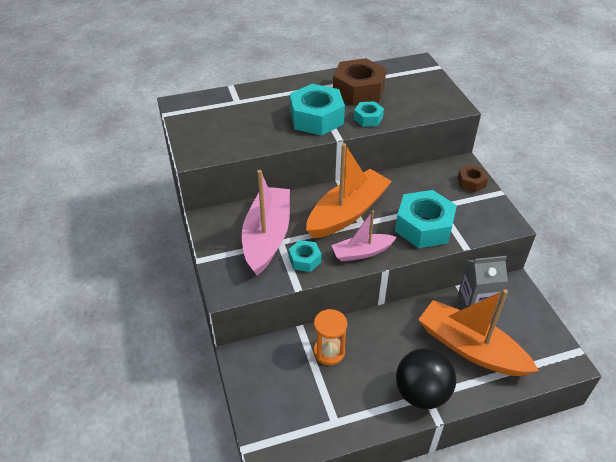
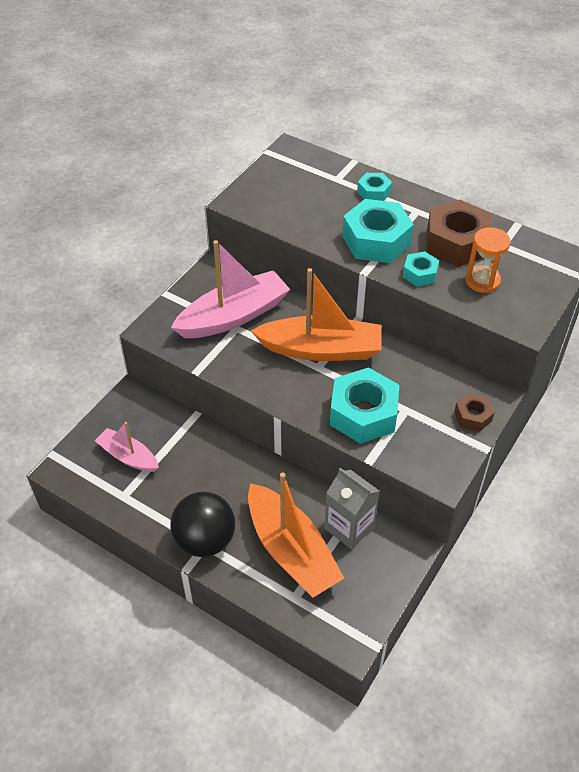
camera: 50 degrees right, 5 degrees up
turquoise nut [289,240,321,272] -> turquoise nut moved to [357,173,392,201]
orange hourglass [314,309,347,365] -> orange hourglass moved to [466,227,511,293]
pink boat [331,210,397,262] -> pink boat moved to [95,422,159,472]
orange boat [418,289,539,376] -> orange boat turned 150 degrees clockwise [248,473,344,598]

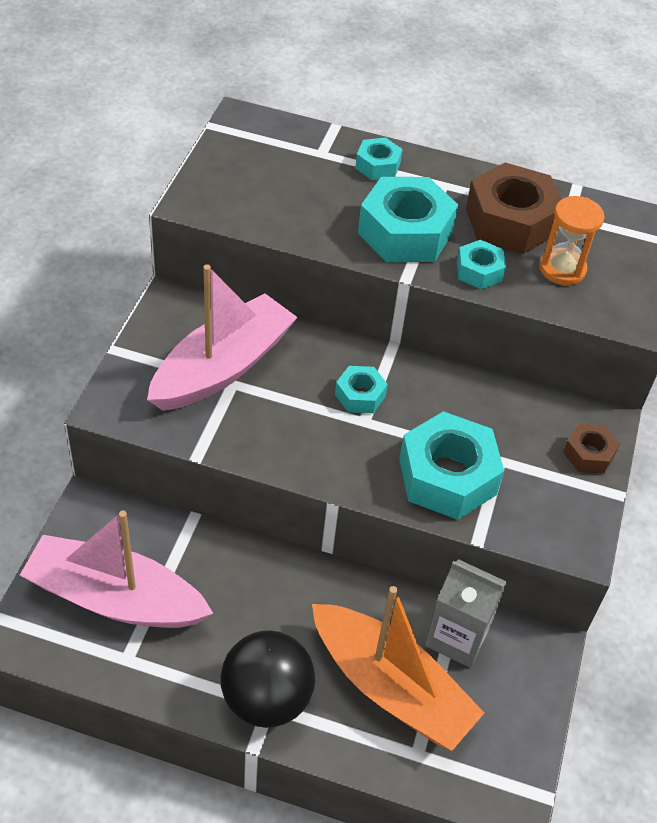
camera: 20 degrees left, 0 degrees up
pink boat [95,422,159,472] -> pink boat [20,511,214,628], size x1.76
orange boat [251,268,382,361] -> turquoise nut [335,366,388,413]

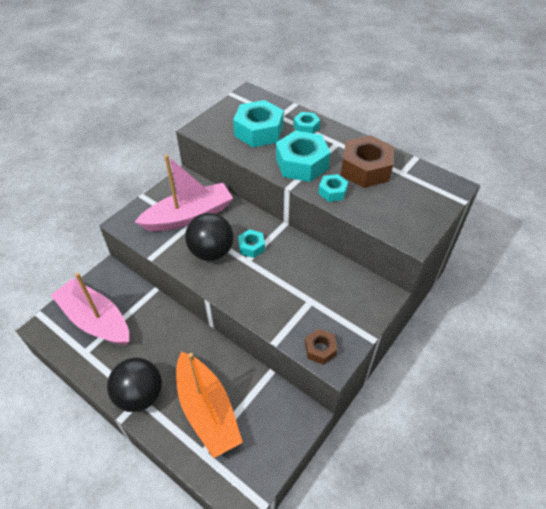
camera: 25 degrees right, 0 degrees up
turquoise nut [399,411,504,520] -> turquoise nut moved to [233,100,284,147]
grey carton [425,559,507,668] -> none
orange hourglass [539,196,605,285] -> none
brown nut [563,423,620,474] -> brown nut moved to [305,329,337,365]
none -> black ball [185,213,234,261]

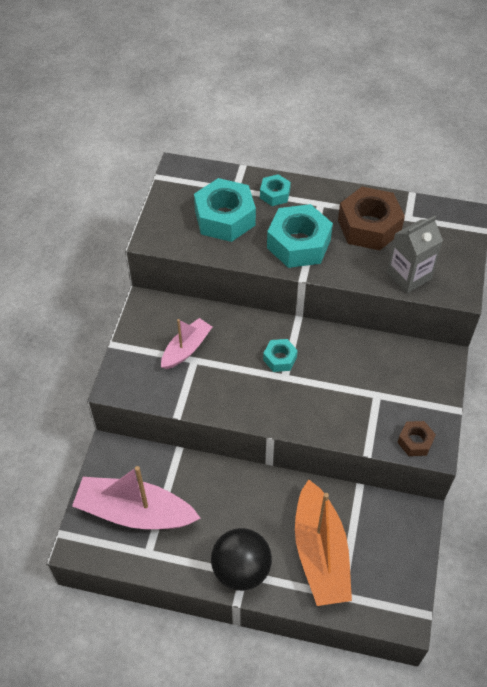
camera: 25 degrees left, 5 degrees up
pink boat [135,155,233,231] -> pink boat [161,318,212,369], size x0.57
orange boat [176,352,243,458] -> orange boat turned 45 degrees clockwise [295,479,352,606]
black ball [185,213,234,261] -> none
turquoise nut [318,174,348,202] -> none
none -> grey carton [387,216,443,293]

